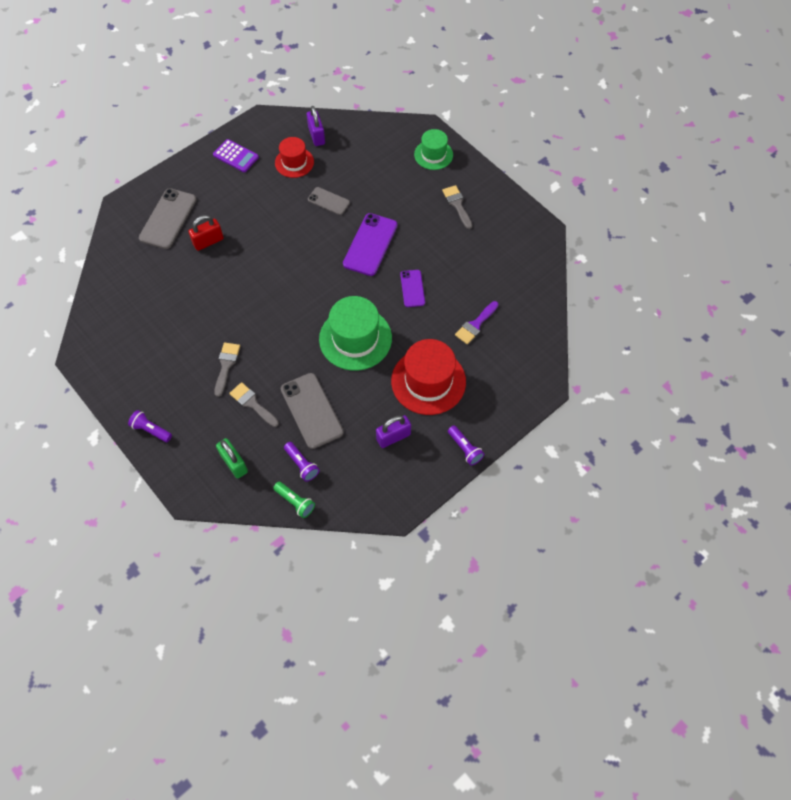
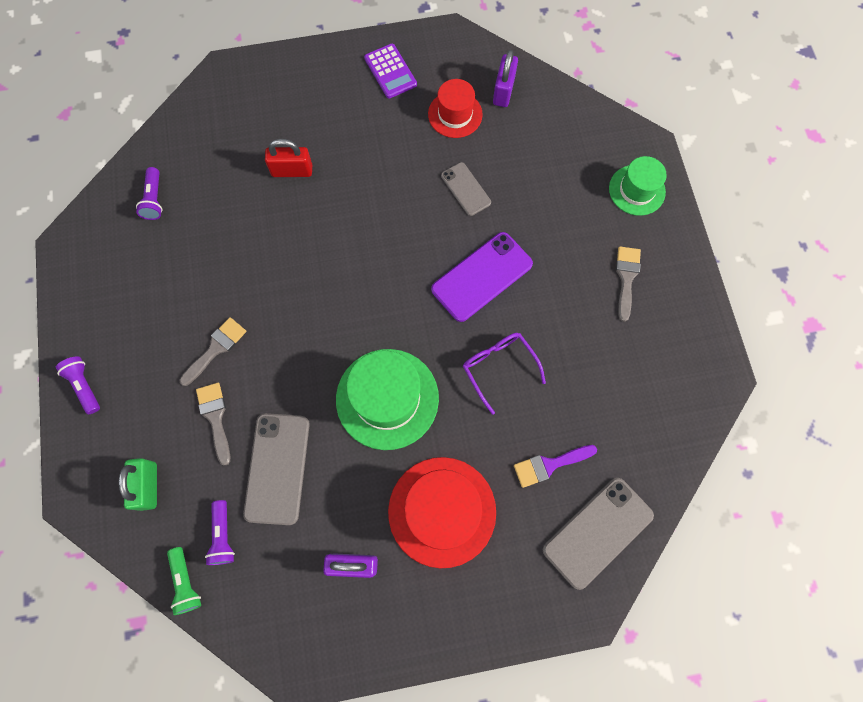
camera: 30 degrees right, 10 degrees up
grey phone [139,188,197,249] -> grey phone moved to [543,478,654,590]
purple phone [400,270,425,307] -> purple glasses [463,333,546,415]
purple flashlight [448,425,484,465] -> purple flashlight moved to [136,167,162,220]

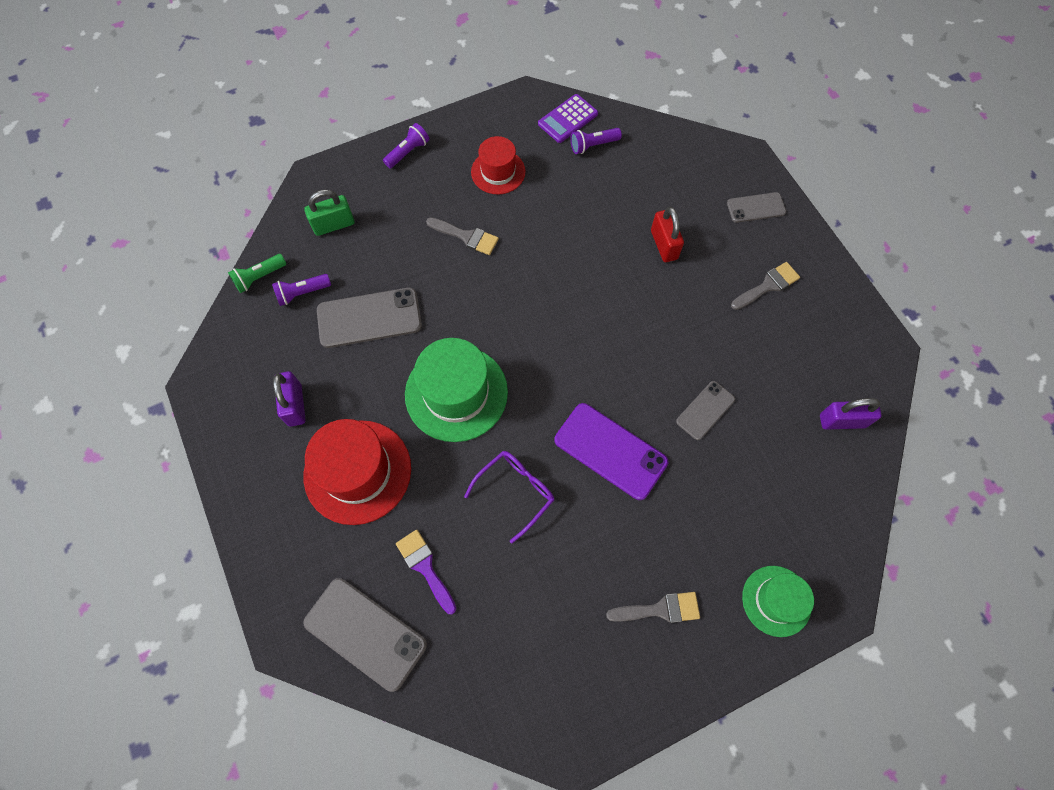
camera: 75 degrees right, 5 degrees down
grey brush [196,383,230,466] -> grey brush moved to [731,262,800,310]
purple calculator [364,43,417,99] -> purple calculator moved to [538,94,598,143]
red hat [428,79,483,138] -> red hat moved to [471,136,526,195]
none -> grey phone [727,192,786,223]

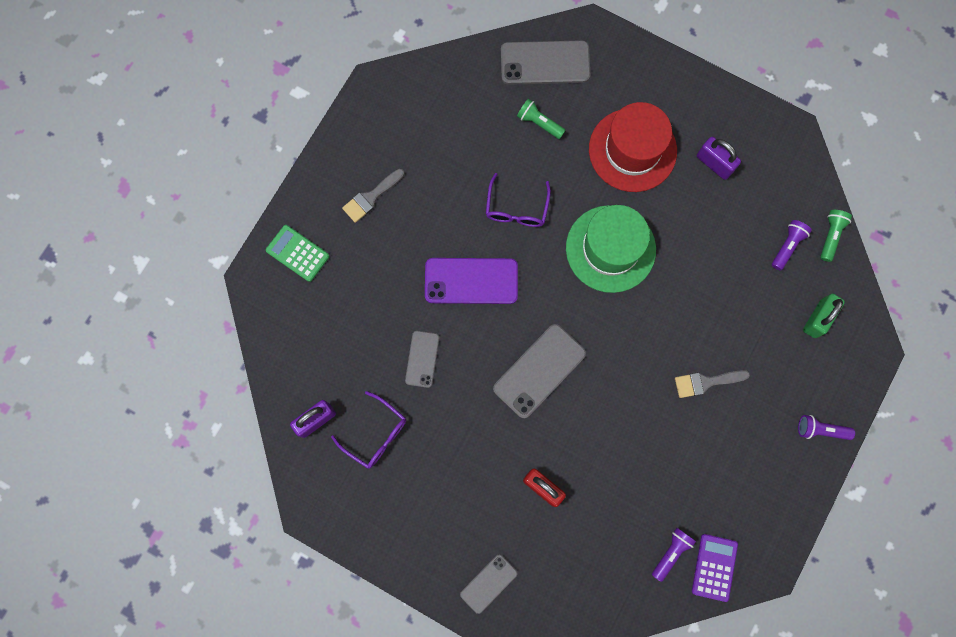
camera: 145 degrees right, 10 degrees up
grey phone [317,288,422,348] -> grey phone moved to [493,324,586,418]
purple flashlight [383,123,430,169] -> purple flashlight turned 90 degrees clockwise [798,415,855,440]
purple brush [396,530,457,614] -> green flashlight [517,99,565,139]
red hat [471,136,526,195] -> none
grey brush [731,262,800,310] -> none
green hat [742,566,814,637] -> green calculator [266,225,329,282]
none -> purple glasses [331,391,406,469]

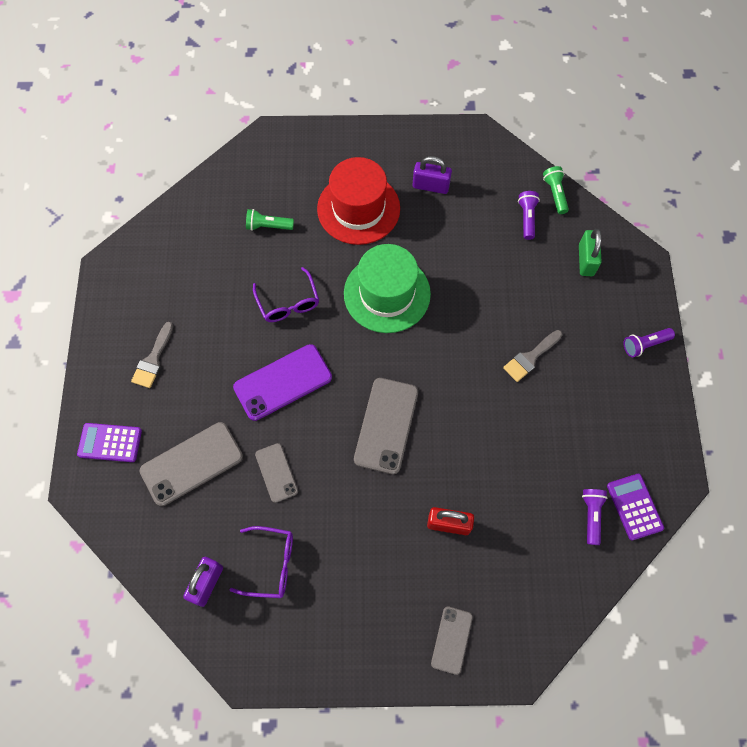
camera: 30 degrees left, 10 degrees down
green calculator [266,225,329,282] -> purple calculator [77,423,142,462]
grey phone [501,40,590,85] -> grey phone moved to [140,422,243,506]

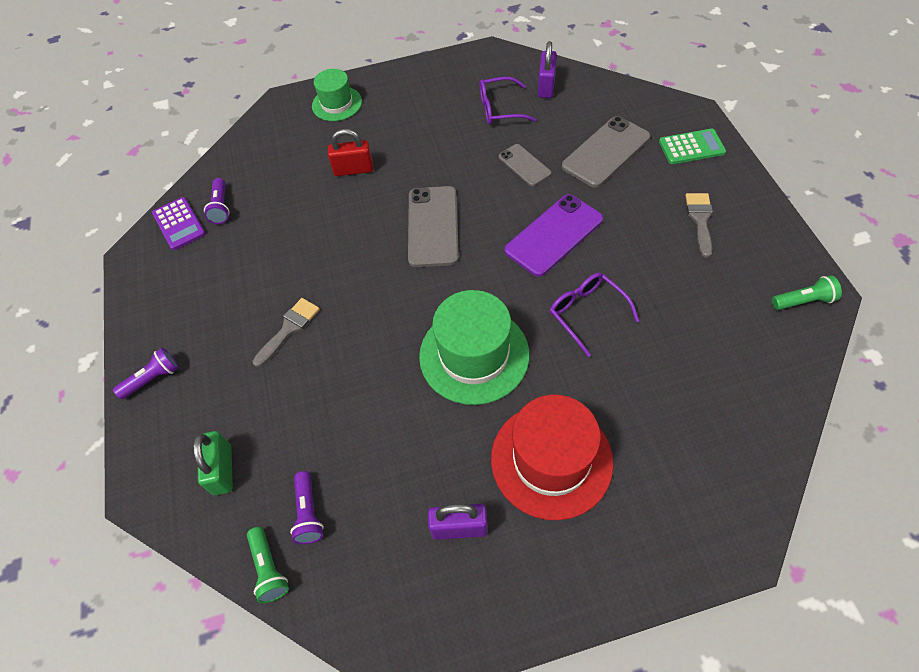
camera: 170 degrees right, 10 degrees down
purple calculator [77,423,142,462] -> green calculator [659,129,726,164]
green flashlight [246,209,294,231] -> green flashlight moved to [772,275,842,310]
grey phone [431,606,473,675] -> green hat [312,69,362,121]

